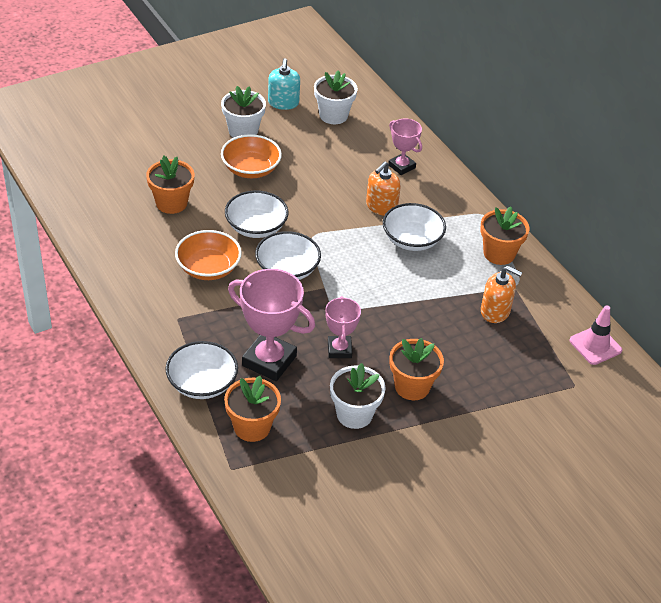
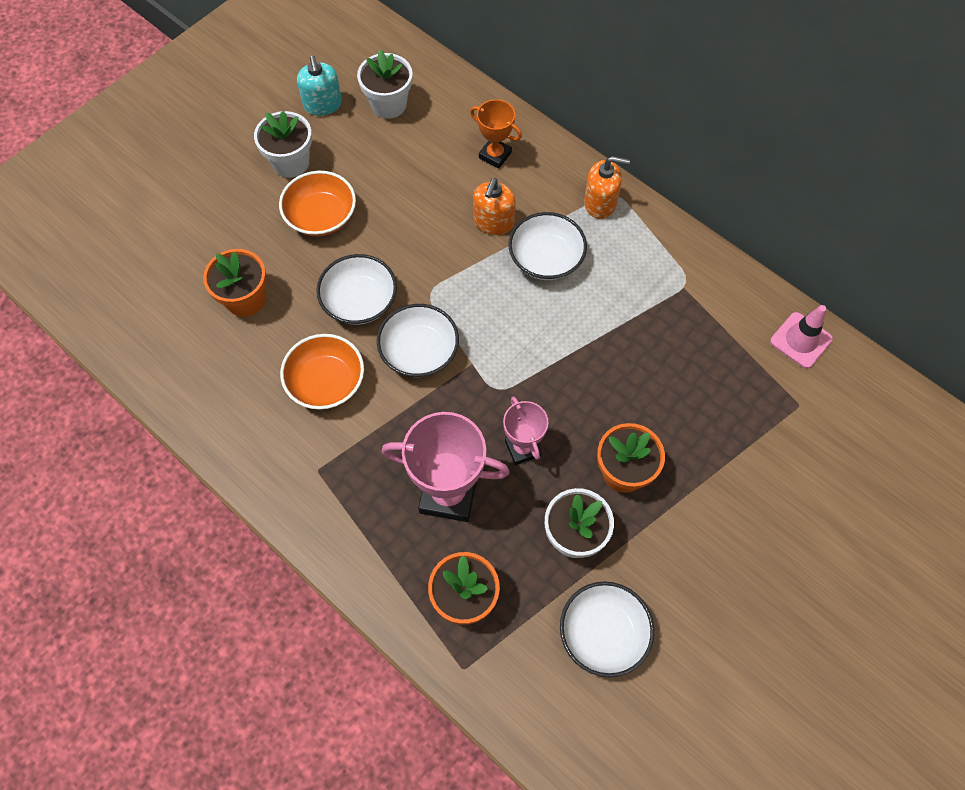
camera: 15 degrees left, 20 degrees up
white bowl [165,341,238,399] -> white bowl moved to [560,581,654,677]
pink trophy [388,118,422,175] -> orange trophy [470,99,522,168]
orange flower pot [480,206,529,265] -> none
orange soap dispenser [481,266,522,323] -> orange soap dispenser moved to [584,156,630,219]

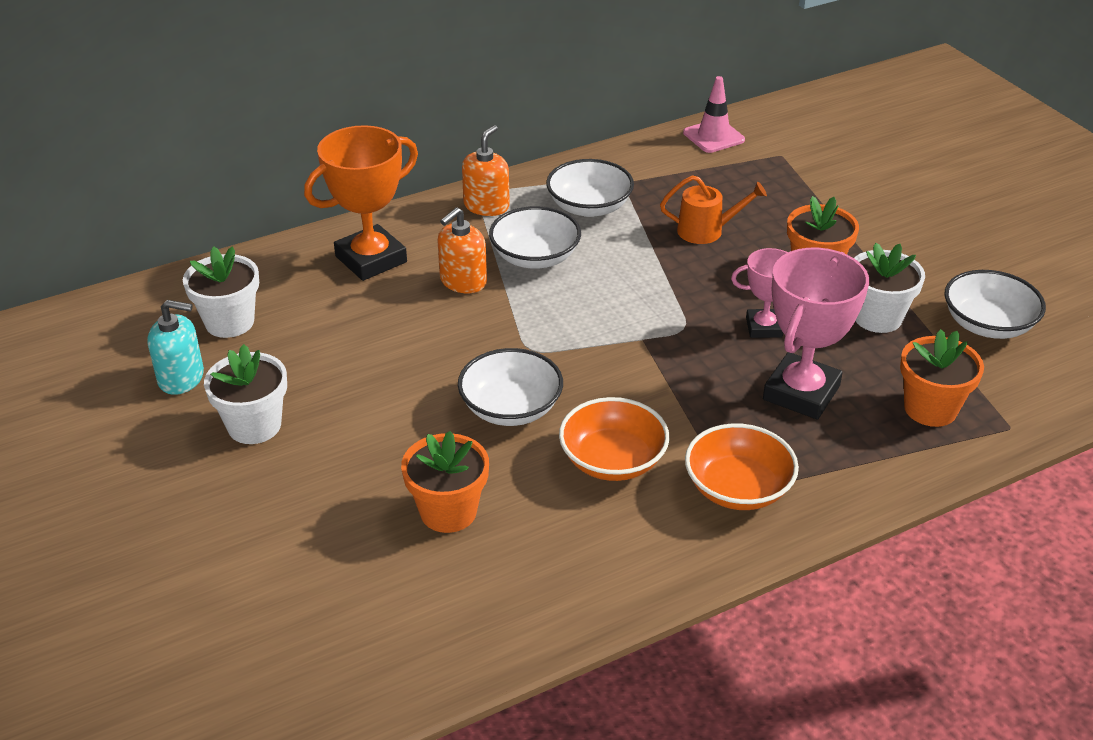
camera: 70 degrees left, 25 degrees down
orange bowl [279,171,356,236] -> orange bowl moved to [685,423,799,510]
white bowl [377,304,459,377] -> white bowl moved to [546,159,634,217]
orange trophy [470,99,522,168] -> orange trophy [304,125,418,281], size x1.73
orange soap dispenser [473,178,516,235] -> orange soap dispenser turned 90 degrees clockwise [437,207,487,293]
none -> orange watering can [660,175,767,244]

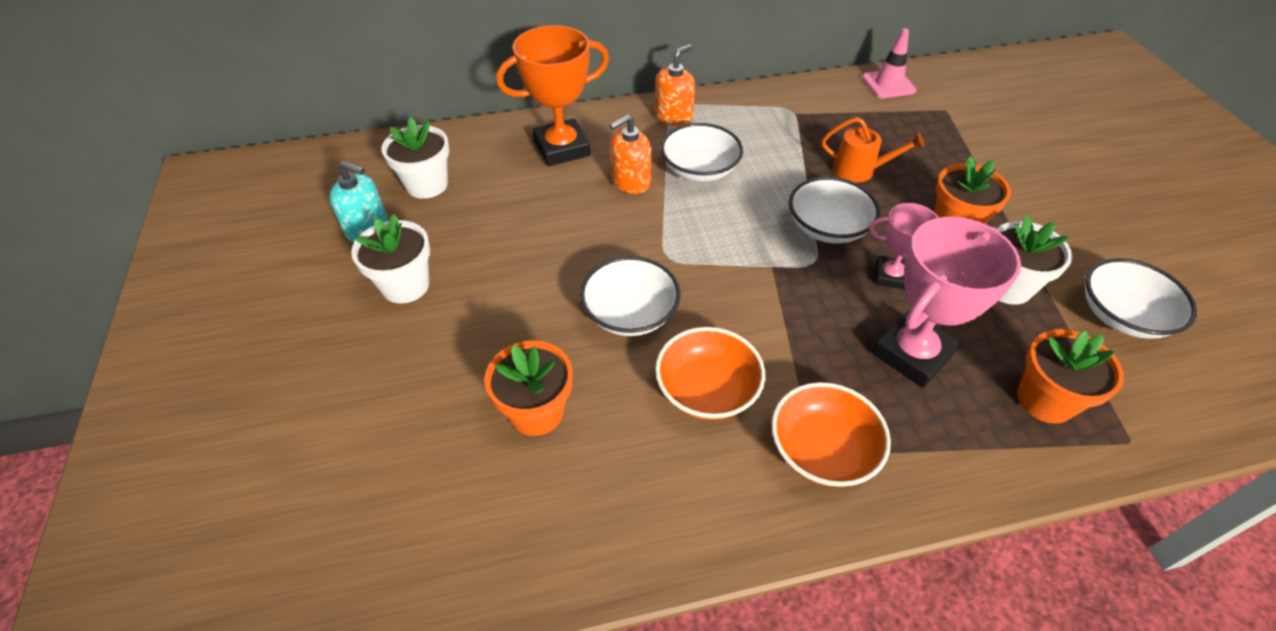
camera: 15 degrees right, 10 degrees up
white bowl [546,159,634,217] -> white bowl moved to [789,177,880,244]

